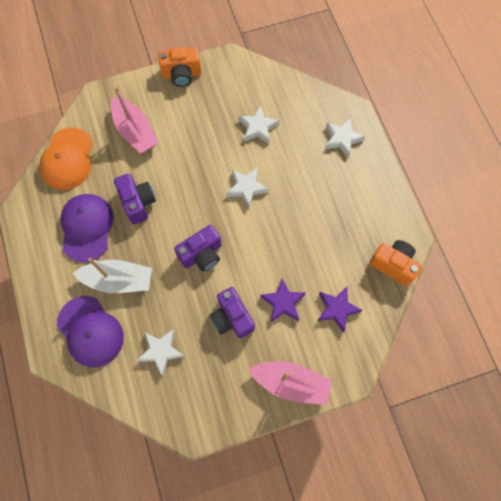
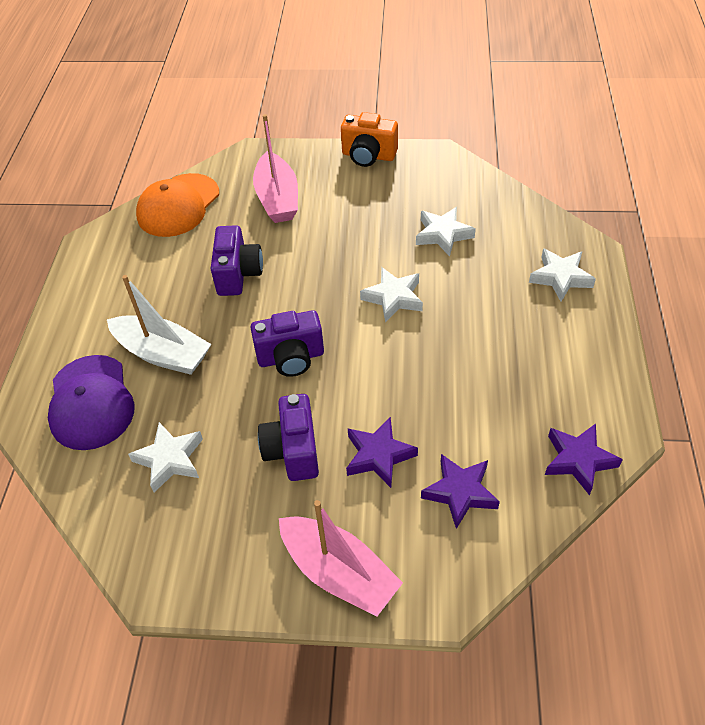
camera: 25 degrees right, 20 degrees down
purple cap [60,194,114,263] -> none
orange camera [369,240,422,286] -> purple star [545,424,623,495]

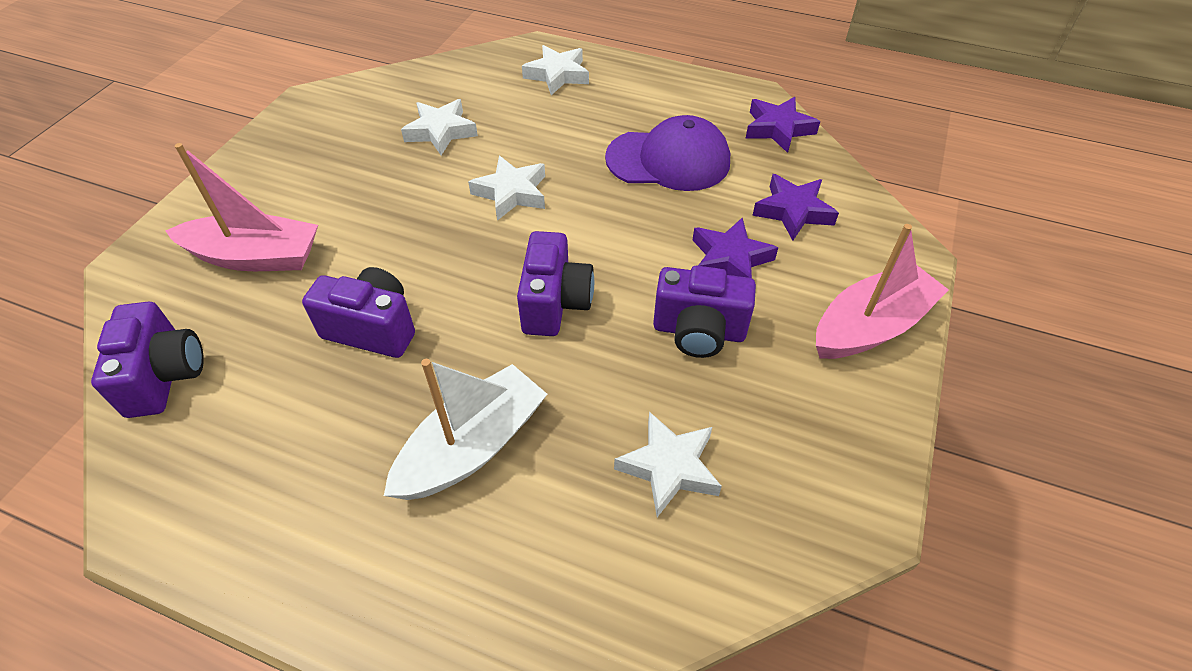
camera: 75 degrees left, 0 degrees up
purple cap [48,355,135,450] -> purple cap moved to [605,115,730,191]
orange cap [136,173,219,237] -> purple camera [91,302,204,418]
orange camera [341,112,398,167] -> none

